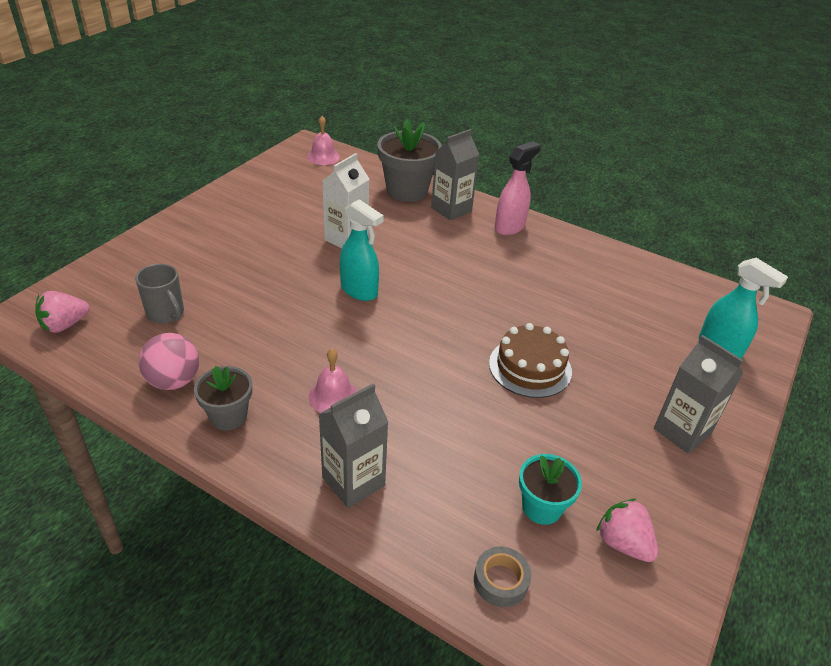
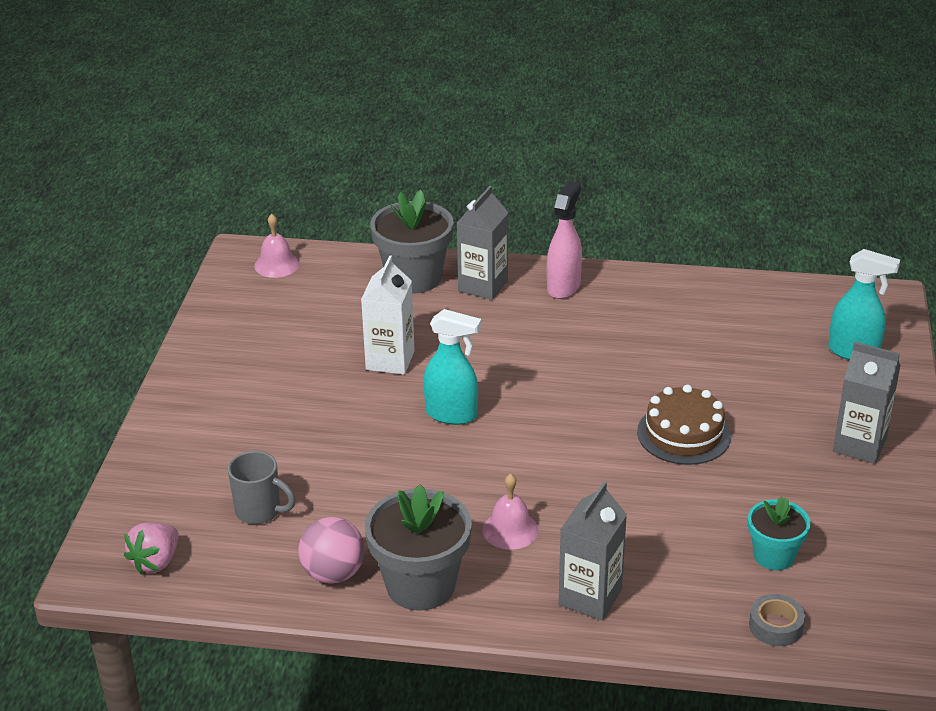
camera: 20 degrees left, 5 degrees down
grey flower pot [194,366,252,430] -> grey flower pot [365,485,472,611], size x1.68
pink strawberry [596,498,658,562] -> none

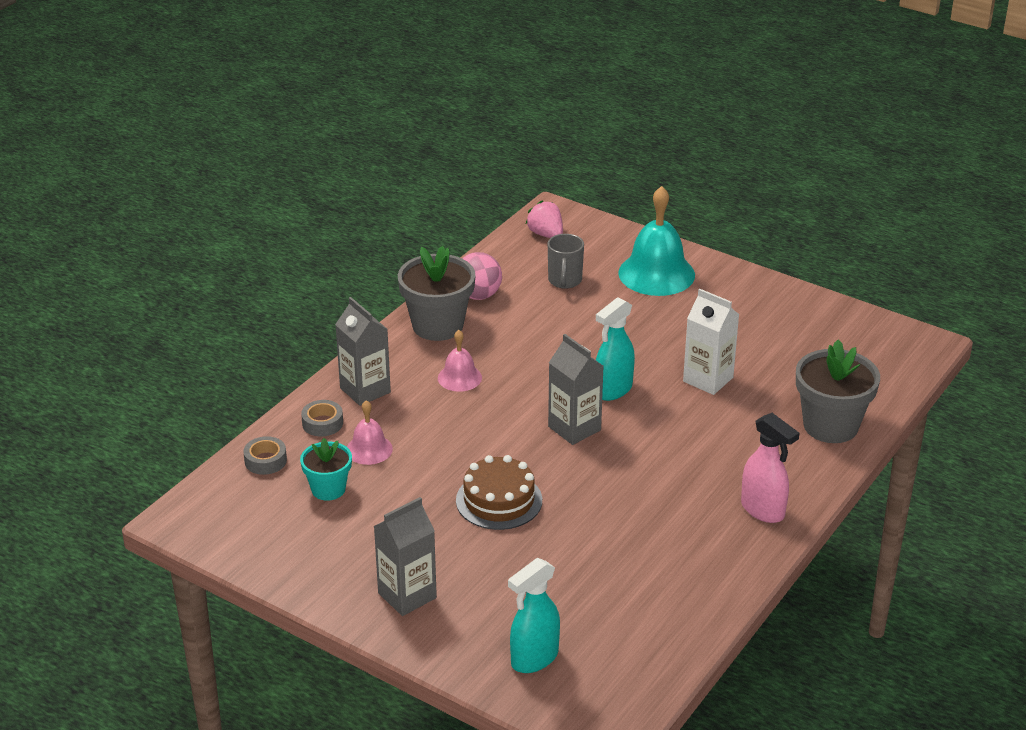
camera: 115 degrees right, 0 degrees up
grey mug [228,451,296,524] -> grey mug turned 45 degrees counterclockwise [548,234,584,289]
pink bell [254,214,300,278] -> pink bell moved to [347,400,393,465]
grey carton [457,186,509,300] -> grey carton moved to [548,334,603,445]
none -> grey tape [301,400,343,436]
none -> turquoise bell [618,186,695,296]

